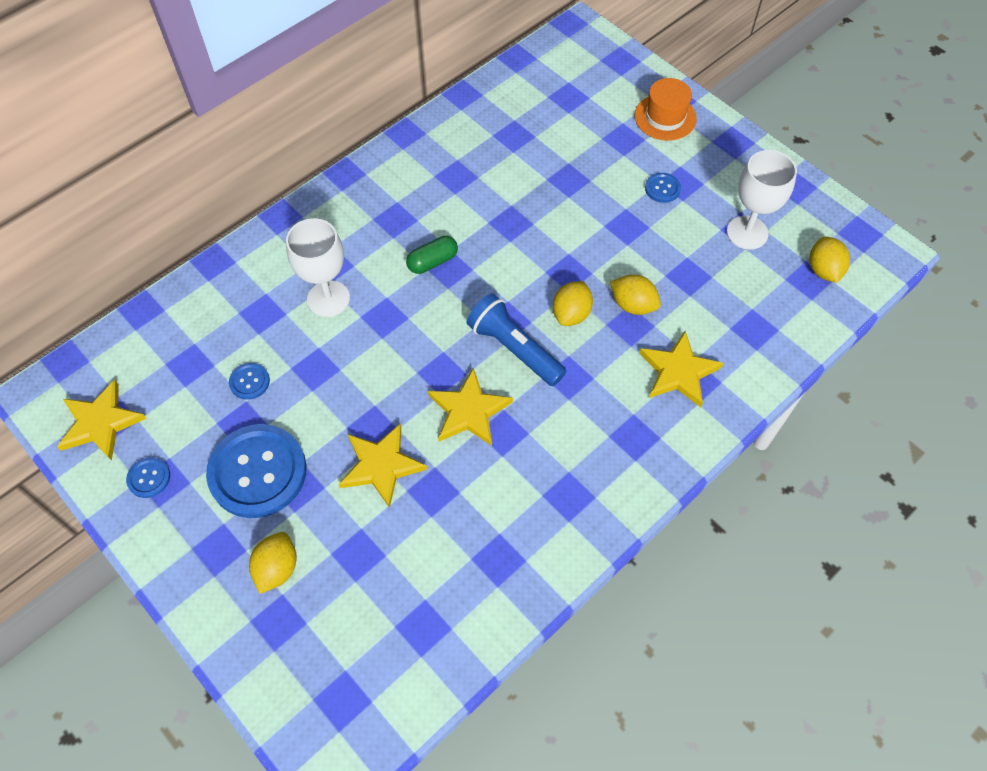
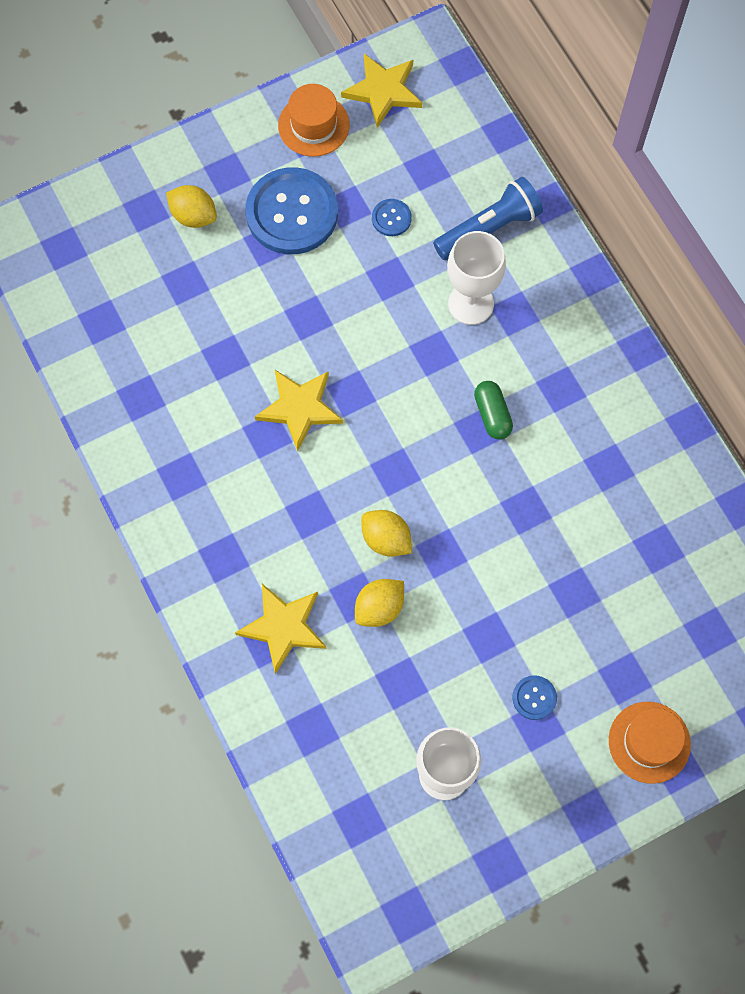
camera: 105 degrees right, 10 degrees up
blue button [126,457,170,498] -> orange hat [278,84,350,157]
yellow star [339,423,427,508] -> none
blue flashlight [467,293,566,386] -> blue flashlight moved to [433,177,543,260]
yellow lemon [810,237,850,283] -> none

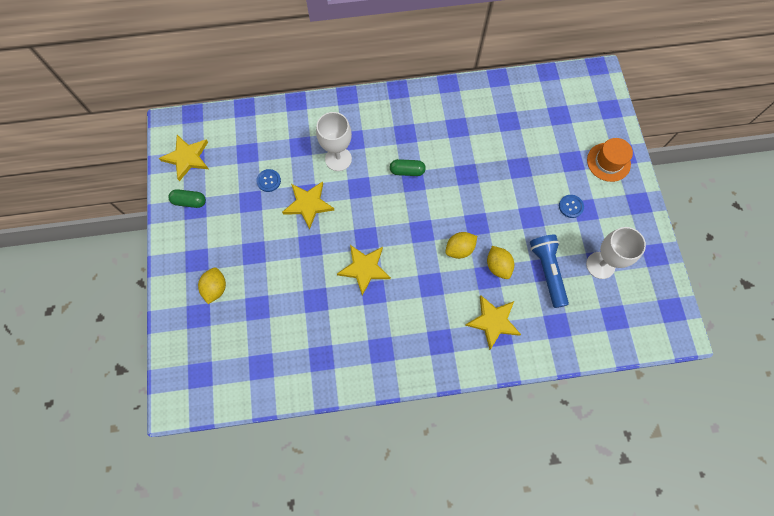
camera: 70 degrees left, 0 degrees up
yellow lemon [166,185,217,228] -> yellow lemon turned 45 degrees counterclockwise [198,267,226,304]
blue button [246,167,338,254] -> none
orange hat [278,84,350,157] -> green capsule [169,189,206,208]
blue flashlight [433,177,543,260] -> blue flashlight moved to [530,235,569,308]
none -> yellow star [282,181,334,230]

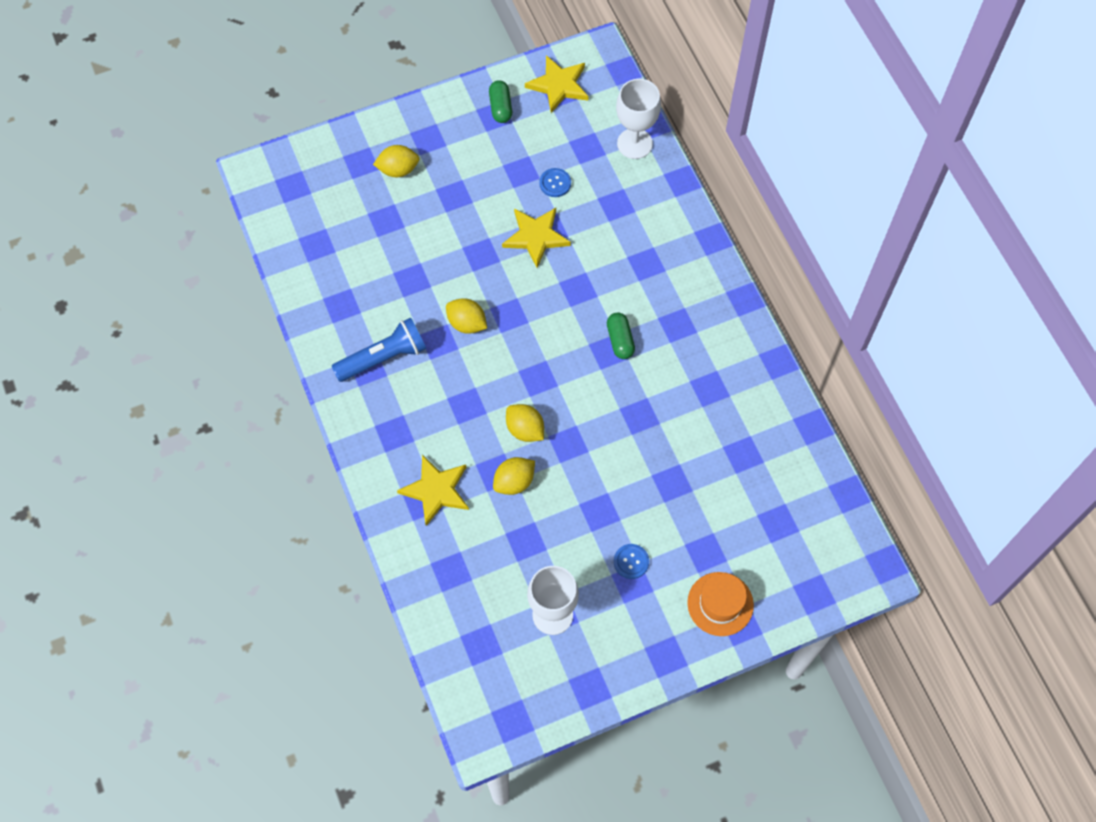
camera: 75 degrees right, 5 degrees down
white goblet [316,112,352,171] -> white goblet moved to [616,79,661,159]
yellow star [337,245,391,296] -> yellow lemon [446,298,487,334]
blue flashlight [530,235,569,308] -> blue flashlight moved to [332,318,426,382]

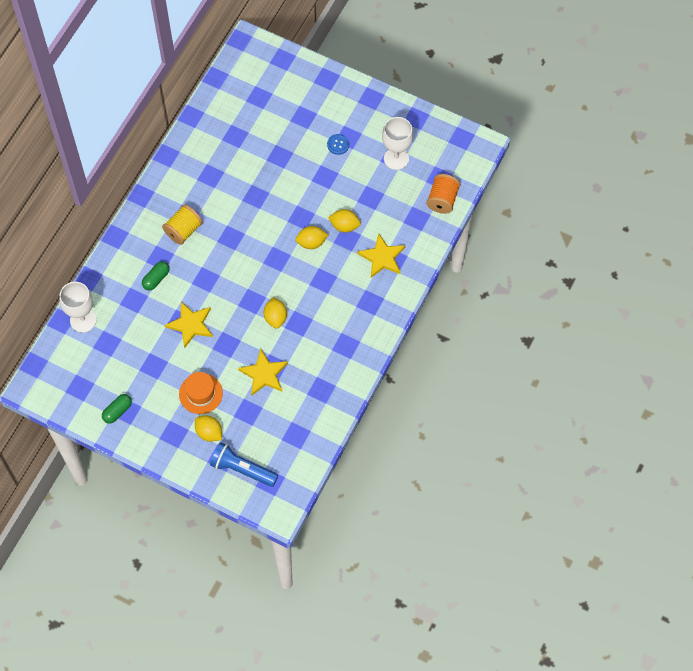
camera: 130 degrees left, 0 degrees up
blue flashlight [332,318,426,382] -> blue flashlight moved to [210,442,278,487]
yellow lemon [506,404,544,442] -> yellow lemon turned 75 degrees clockwise [295,226,328,249]
yellow star [525,55,589,113] -> yellow star moved to [238,349,288,395]
blue button [539,168,571,197] -> none
green capsule [607,313,635,359] -> green capsule moved to [142,261,170,290]
orange hat [687,572,754,636] -> orange hat moved to [179,372,223,414]
none -> yellow spool [162,205,203,245]
none -> orange spool [426,174,460,214]

